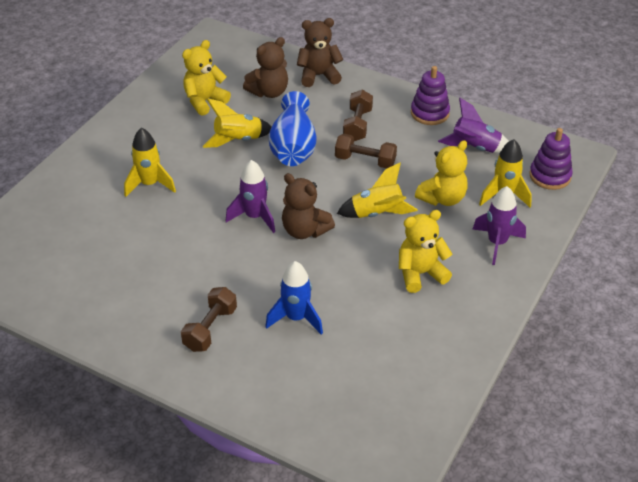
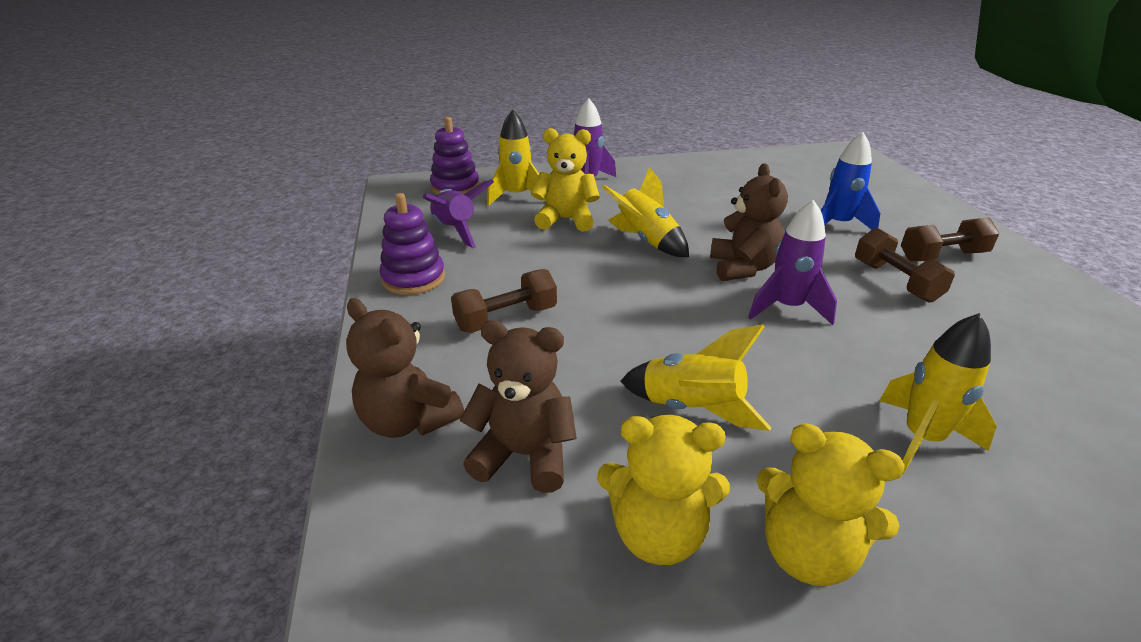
camera: 130 degrees left, 10 degrees down
blue vase [269,91,317,166] -> none
brown dumbbell [335,134,397,168] -> brown dumbbell moved to [855,228,955,303]
yellow teddy bear [399,210,452,293] -> yellow teddy bear moved to [756,423,905,586]

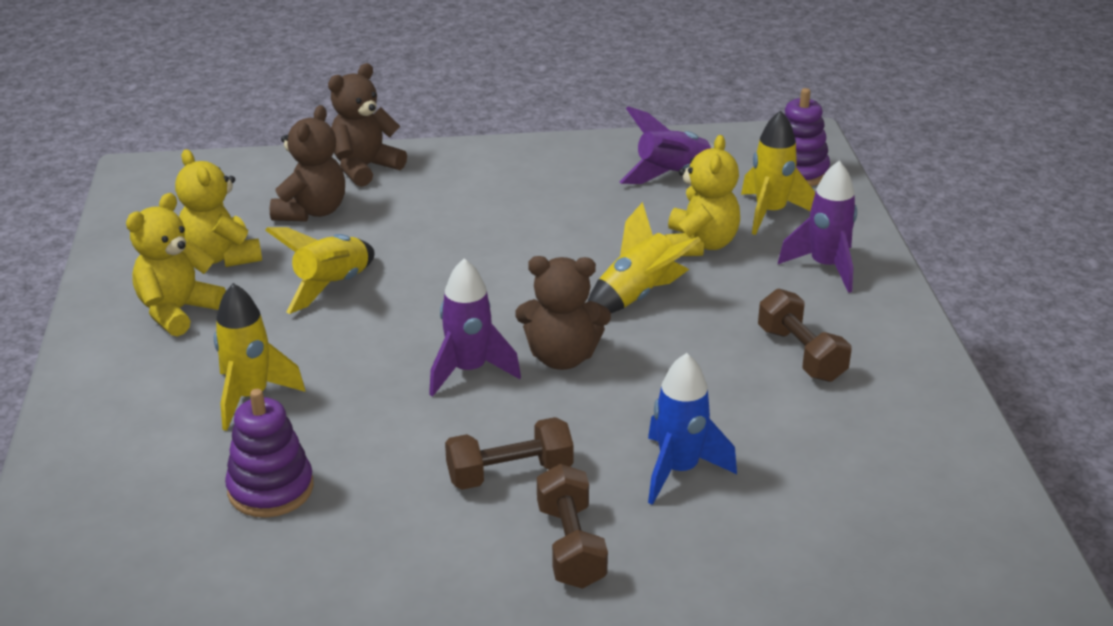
camera: 95 degrees right, 0 degrees up
purple stacking toy [379,193,445,295] -> purple stacking toy moved to [225,389,314,518]
brown dumbbell [451,269,557,333] -> brown dumbbell moved to [758,289,852,382]
yellow teddy bear [597,415,730,565] -> yellow teddy bear turned 45 degrees counterclockwise [175,149,262,267]

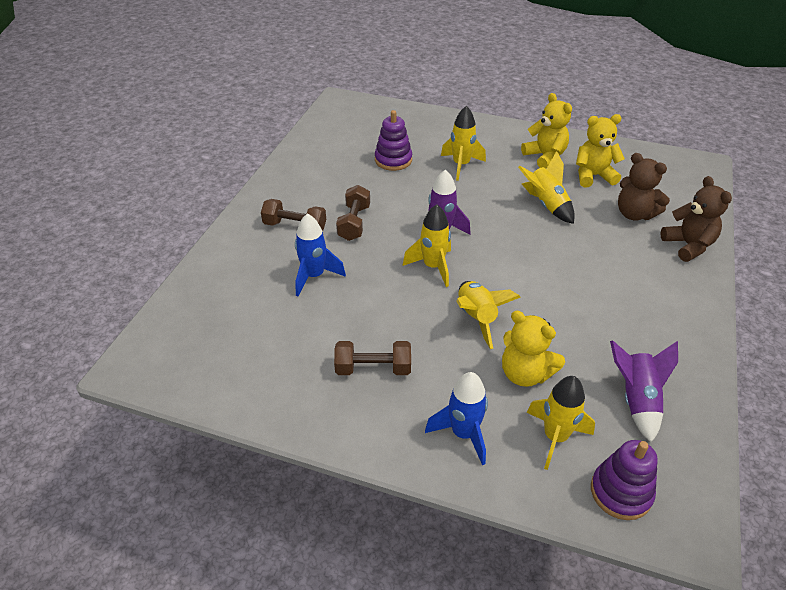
camera: 115 degrees right, 10 degrees up
brown teddy bear [515,256,611,370] -> yellow rocket [403,204,451,287]
purple rocket [778,161,857,293] -> blue rocket [425,372,488,465]

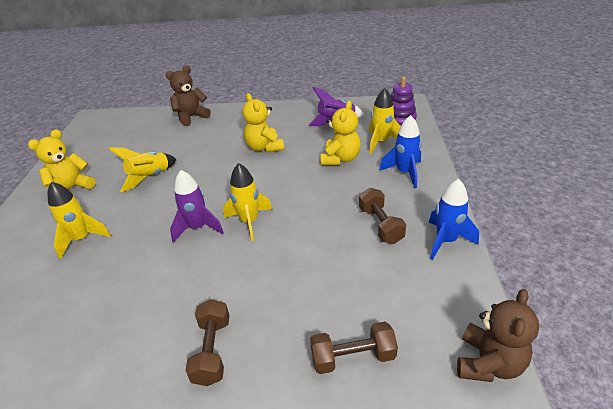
camera: 105 degrees left, 5 degrees down
blue rocket [295,213,346,296] -> blue rocket moved to [429,179,479,260]
brown dumbbell [336,185,370,241] -> brown dumbbell moved to [310,322,398,374]
purple stacking toy [375,110,412,171] -> none
yellow rocket [456,281,521,349] -> none
yellow teddy bear [576,114,625,188] -> yellow teddy bear moved to [243,93,284,152]
brown teddy bear [618,153,670,220] -> brown teddy bear moved to [457,289,539,382]

